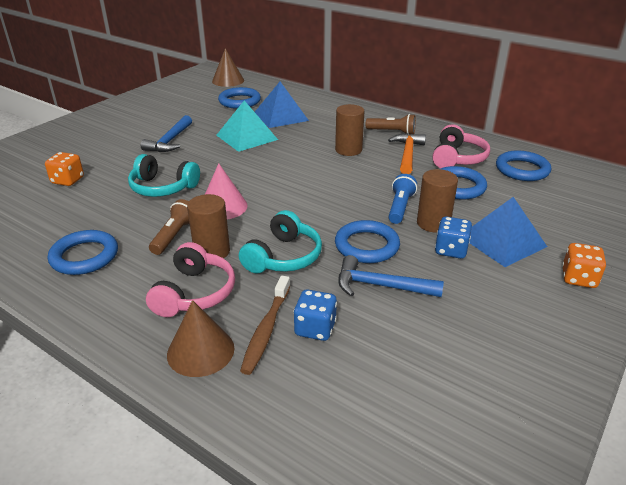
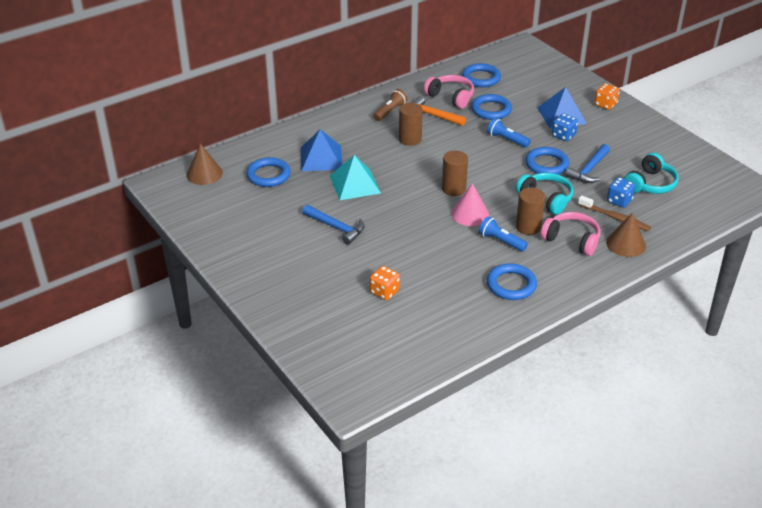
camera: 70 degrees left, 5 degrees up
turquoise headphones [128,154,200,197] -> turquoise headphones moved to [624,153,679,194]
brown flashlight [149,199,190,255] -> blue flashlight [479,216,528,252]
brown cylinder [417,169,458,233] -> brown cylinder moved to [442,151,468,196]

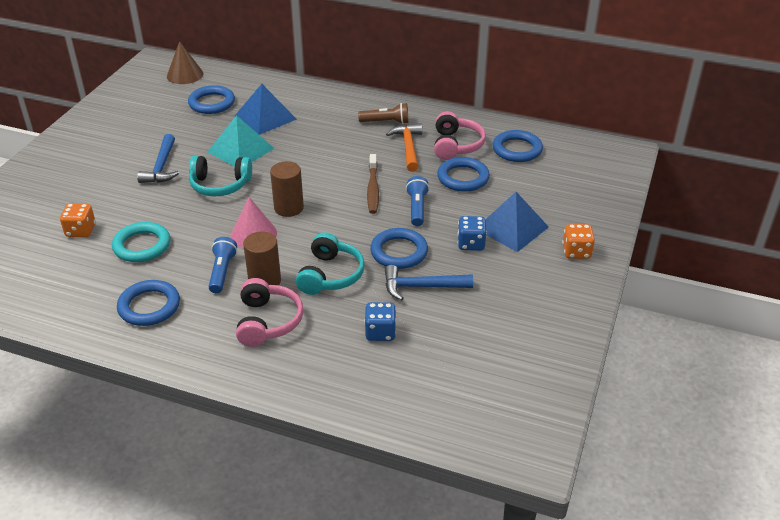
camera: 55 degrees right, 0 degrees up
brown cylinder [399,103,423,146] -> none
brown toothbrush [578,195,651,231] -> brown toothbrush moved to [367,154,379,214]
brown cone [606,213,646,257] -> none
turquoise headphones [624,153,679,194] -> turquoise headphones moved to [189,156,252,197]
none -> turquoise ring [112,222,170,262]

